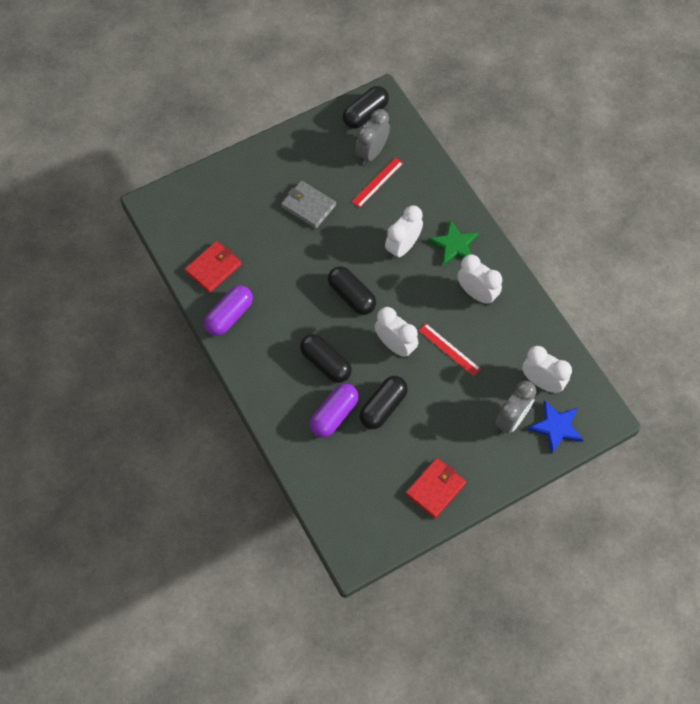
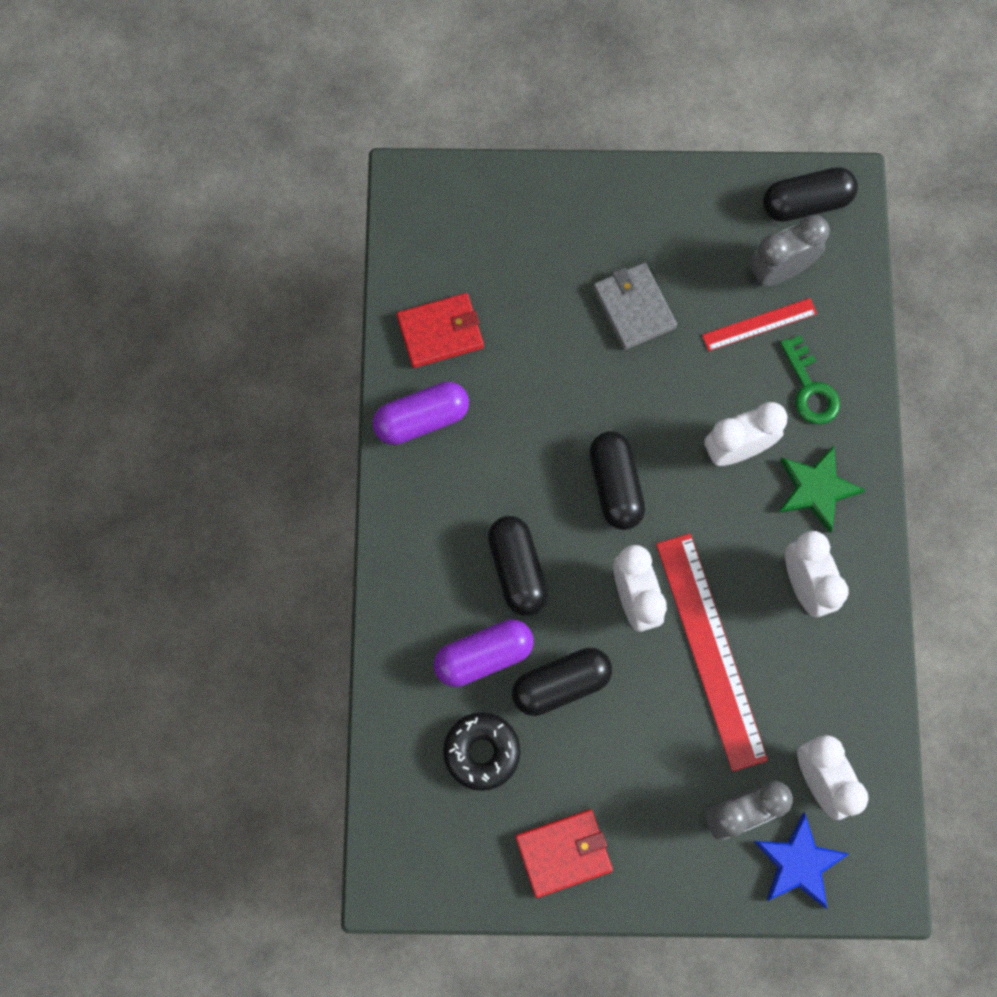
camera: 30 degrees right, 10 degrees up
red ruler [418,323,481,377] -> red ruler [656,534,768,772], size x1.92
none -> black donut [443,712,521,791]
none -> green key [780,335,840,425]

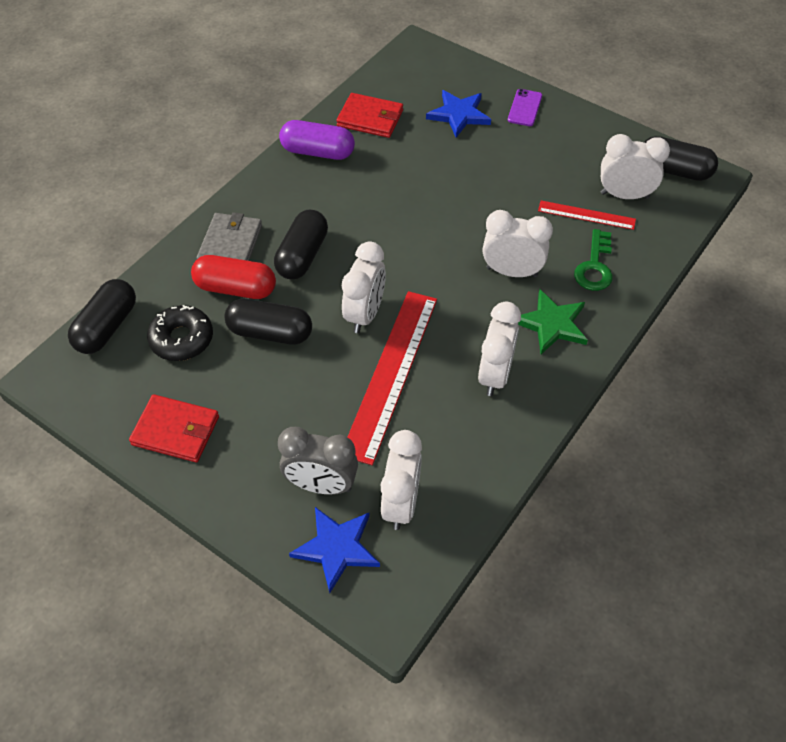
camera: 35 degrees right, 20 degrees down
purple capsule [433,619,534,687] -> red capsule [191,255,276,299]
black capsule [589,431,645,530] -> black capsule moved to [68,279,136,354]
grey wallet [593,262,677,350] -> grey wallet moved to [197,212,262,261]
grey clock [749,215,830,286] -> white clock [601,134,670,199]
none -> blue star [426,90,491,137]
none -> purple phone [508,89,542,126]

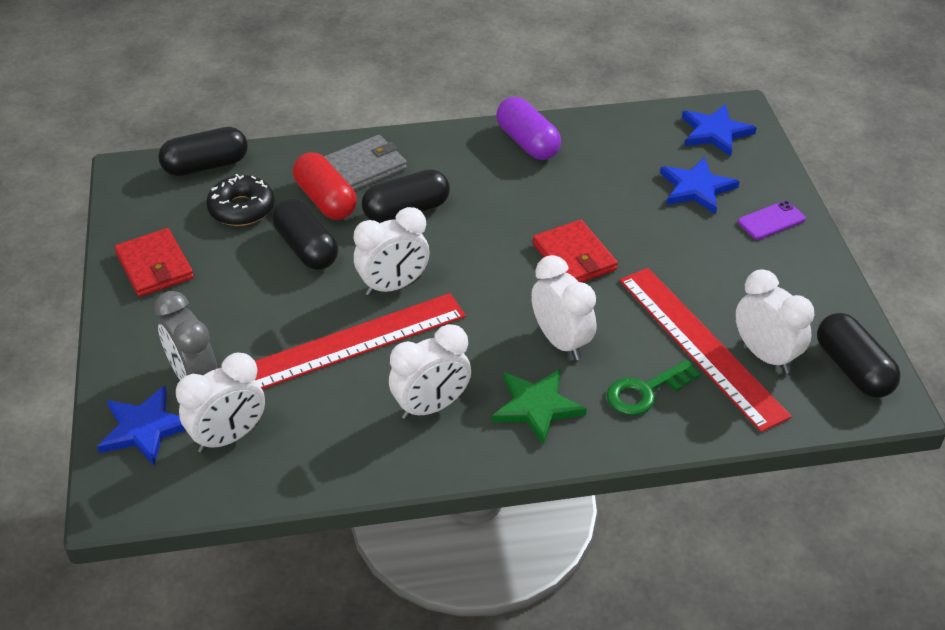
camera: 45 degrees right, 10 degrees down
red wallet [336,93,403,138] -> red wallet moved to [533,220,618,282]
red ruler [538,200,636,230] -> red ruler [619,268,792,432], size x1.92
none -> blue star [682,104,757,156]

